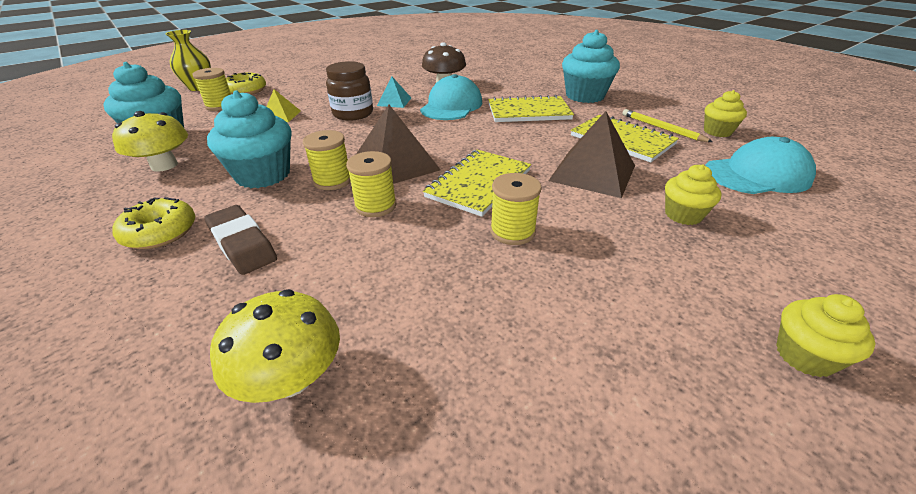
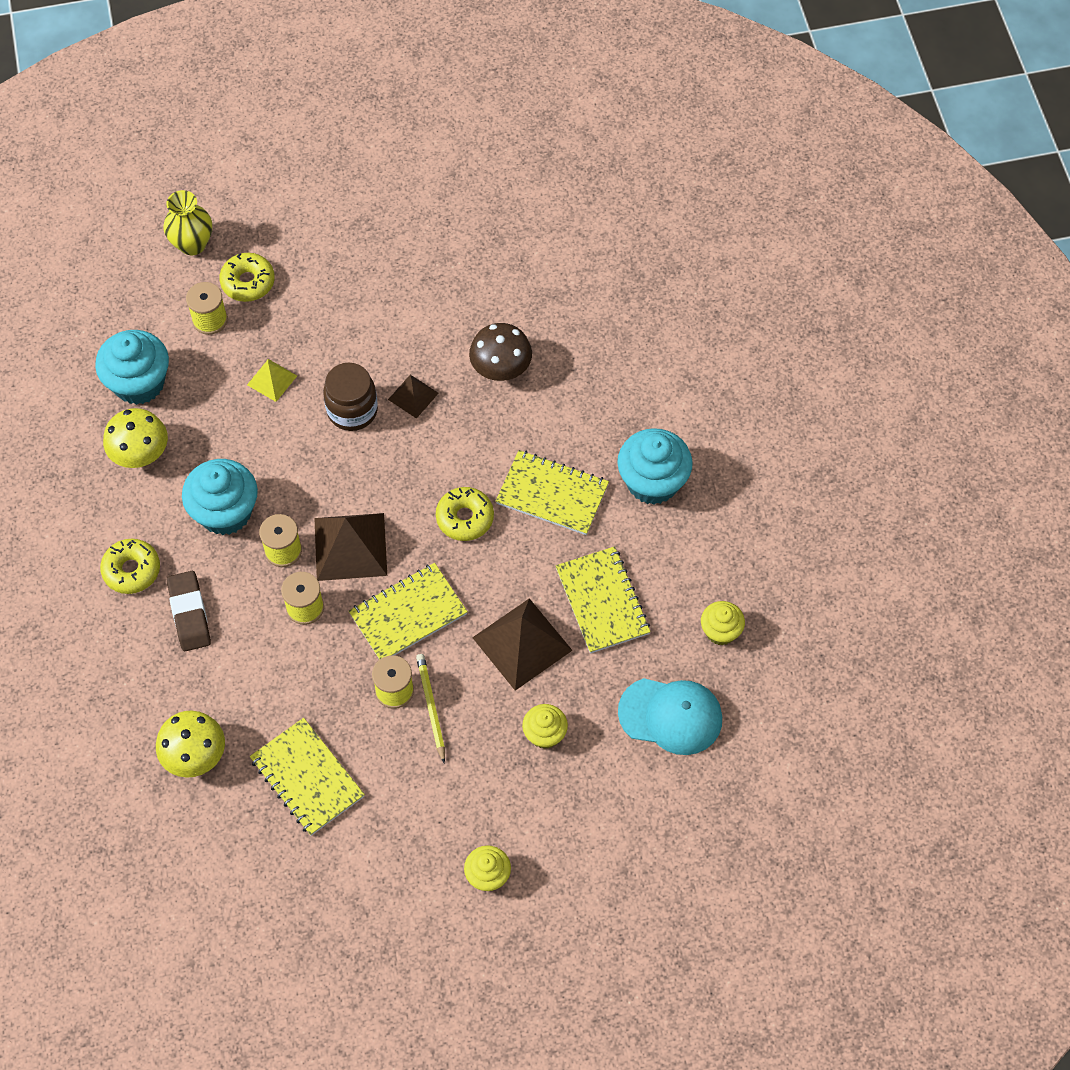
camera: 25 degrees right, 25 degrees up
turquoise pyramid [377,77,411,108] -> brown pyramid [388,375,439,419]
turquoise cap [420,74,482,120] -> none
yellow pencil [623,109,713,142] -> yellow pencil moved to [416,654,445,763]
none -> yellow notebook [250,718,365,836]
none -> yellow donut [436,487,494,541]

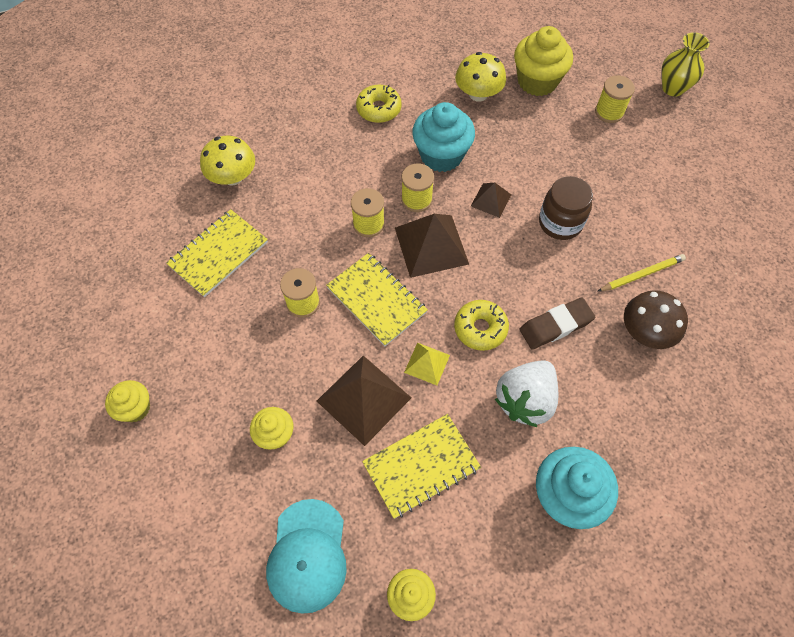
camera: 80 degrees right, 0 degrees up
turquoise cupcake [95,330,169,405] -> yellow cupcake [514,26,573,96]
brown eraser [167,571,211,651] -> brown eraser moved to [519,298,595,349]
yellow donut [219,253,275,302] -> none
yellow pyramid [247,359,297,402] -> yellow pyramid moved to [404,343,450,385]
brown pyramid [388,375,439,419] -> brown pyramid moved to [471,183,511,218]
yellow pencil [416,654,445,763] -> yellow pencil moved to [597,254,686,292]
yellow notebook [496,450,609,535] -> white strawberry [495,360,558,427]

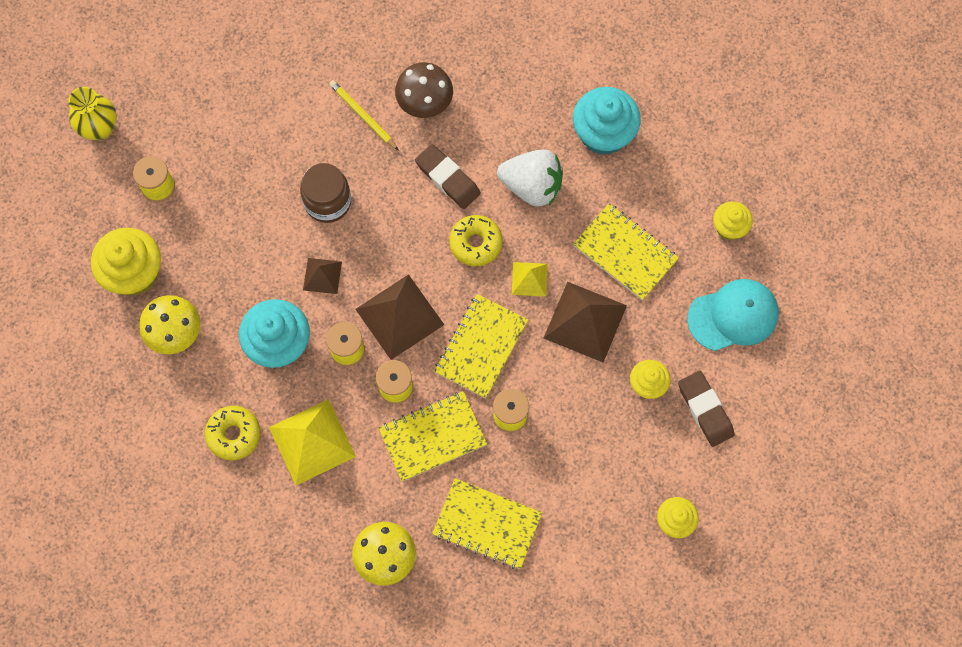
camera: 110 degrees left, 10 degrees up
none -> yellow pyramid [269,399,356,485]
none -> yellow notebook [378,391,487,482]
none -> brown eraser [678,371,735,447]

